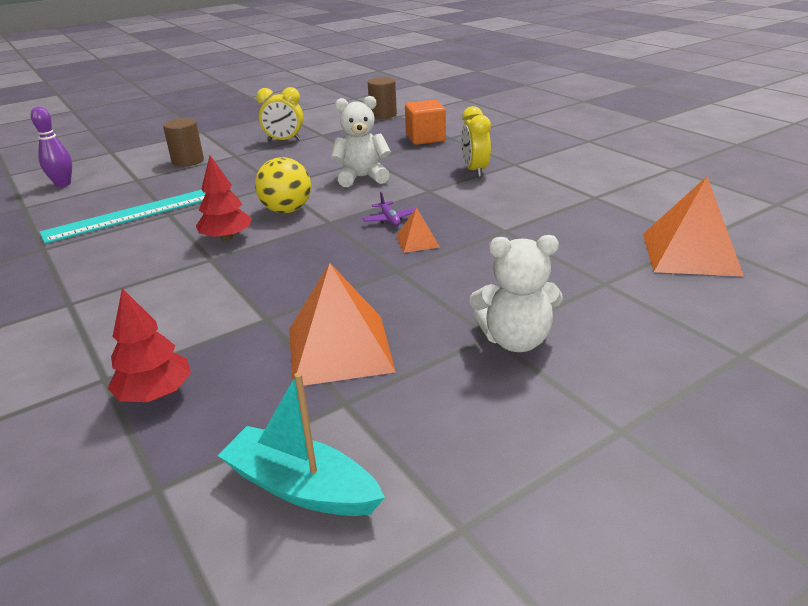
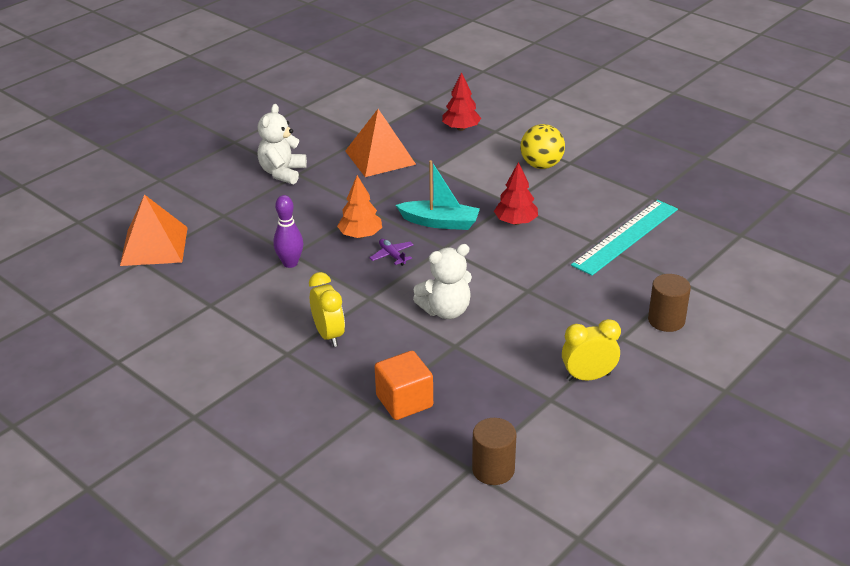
camera: 165 degrees right, 5 degrees up
purple bowling pin [31,106,72,187] -> purple bowling pin moved to [273,195,303,268]
turquoise boat [217,372,385,516] -> turquoise boat moved to [396,160,480,230]
yellow ball [255,157,311,213] -> yellow ball moved to [520,124,565,169]
orange pyramid [396,207,440,253] -> orange tree [337,175,382,238]
white teddy bear [469,235,563,352] -> white teddy bear turned 60 degrees counterclockwise [258,104,307,184]

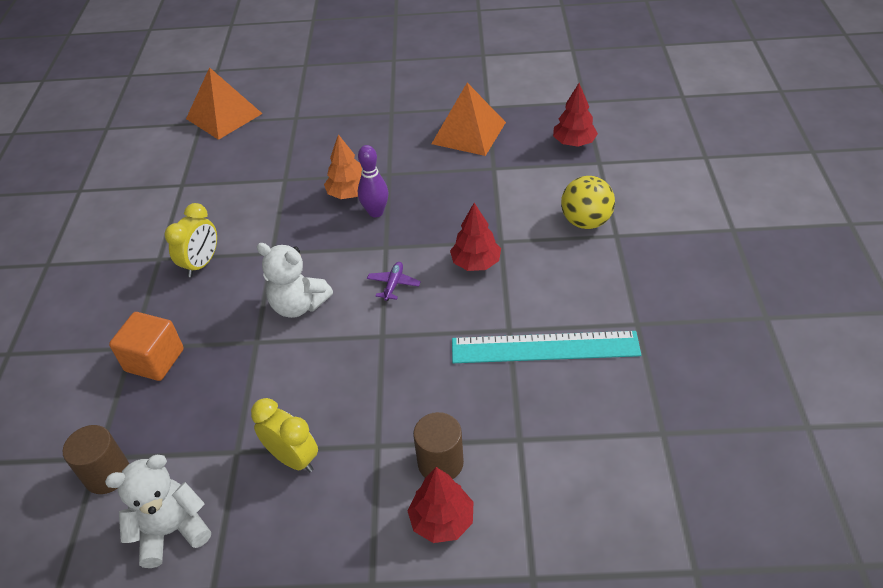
camera: 50 degrees right, 10 degrees up
white teddy bear [258,104,307,184] -> white teddy bear moved to [105,455,211,568]
purple bowling pin [273,195,303,268] -> purple bowling pin moved to [358,145,389,217]
purple plane [370,239,414,266] -> purple plane moved to [367,262,421,301]
turquoise boat [396,160,480,230] -> none
none -> red tree [408,467,473,543]

